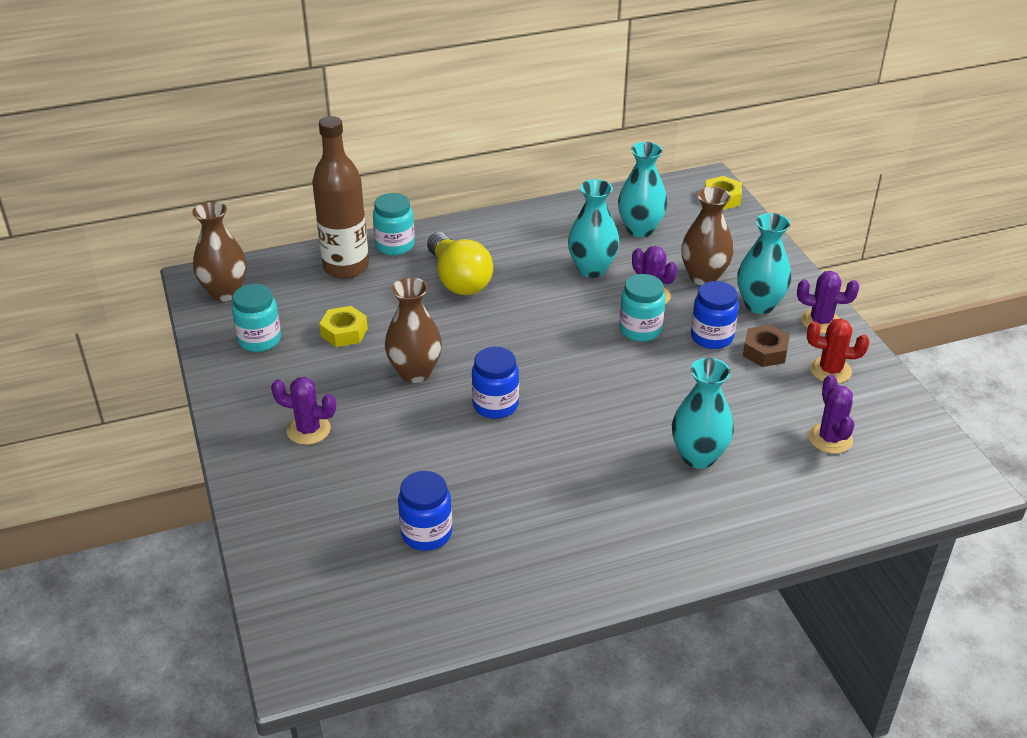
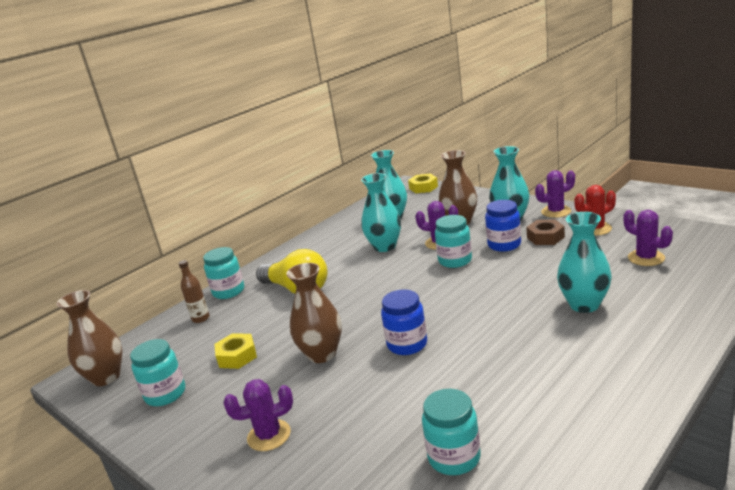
camera: 25 degrees left, 15 degrees down
brown bottle [312,116,369,279] -> brown bottle [179,260,210,323], size x0.45
blue jar [398,471,452,551] -> turquoise jar [422,389,481,475]

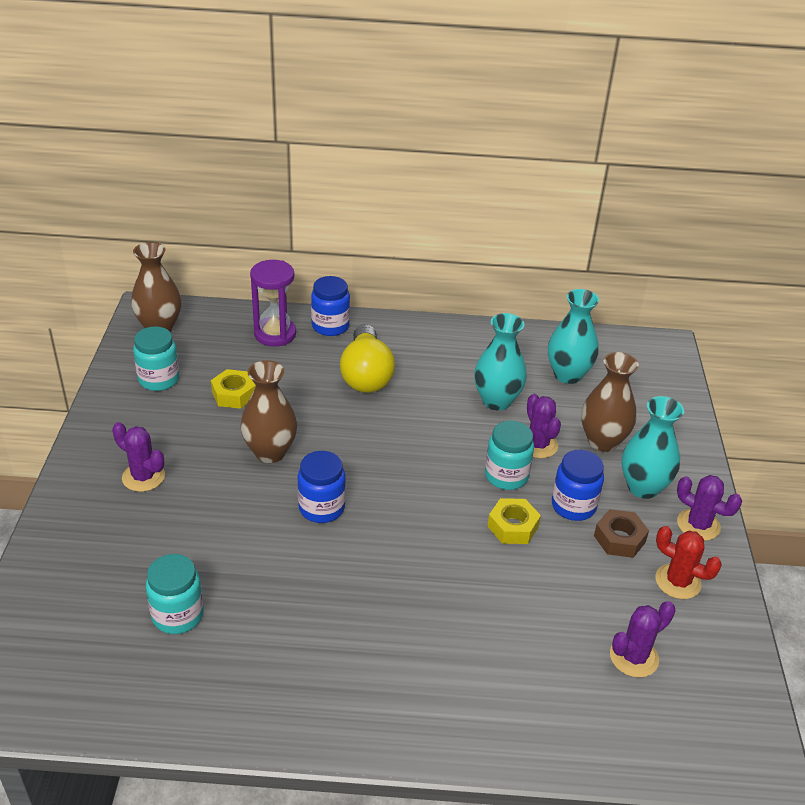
camera: 45 degrees right, 15 degrees up
brown bottle [179,260,210,323] -> purple hourglass [250,260,296,347]
turquoise jar [203,247,244,299] -> blue jar [311,276,350,336]
yellow nut [408,174,438,193] -> yellow nut moved to [487,498,541,544]
turquoise vase [557,212,612,313] -> none
purple cactus [623,210,673,266] -> purple cactus turned 45 degrees clockwise [610,601,676,678]

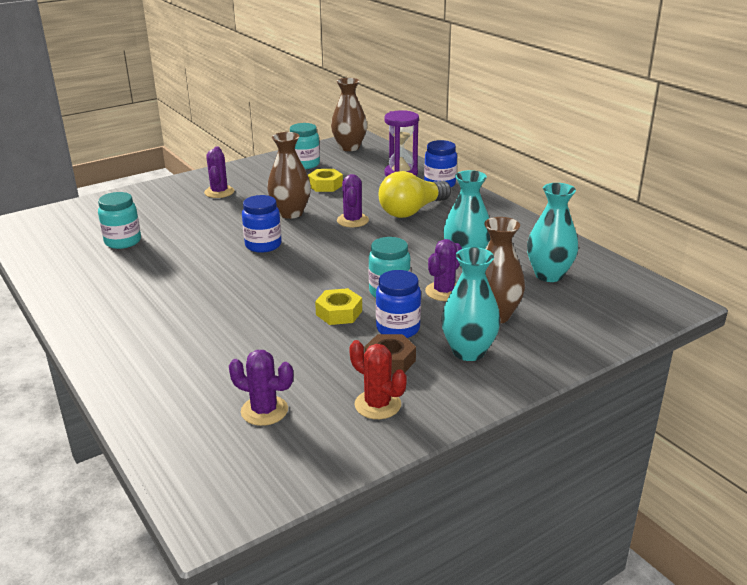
camera: 55 degrees right, 10 degrees down
red cactus [656,526,722,599] -> red cactus turned 45 degrees counterclockwise [349,340,407,419]
purple cactus [677,475,742,541] -> purple cactus moved to [337,174,369,228]

